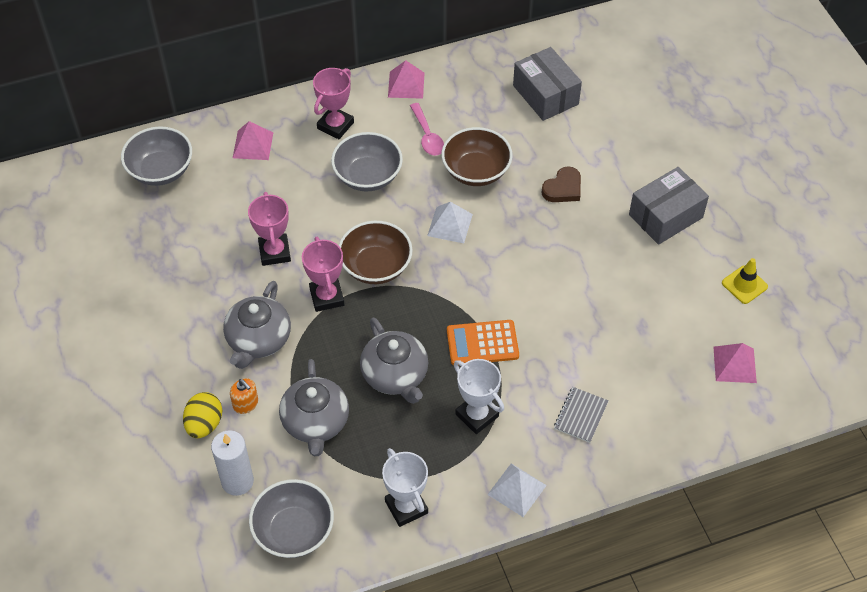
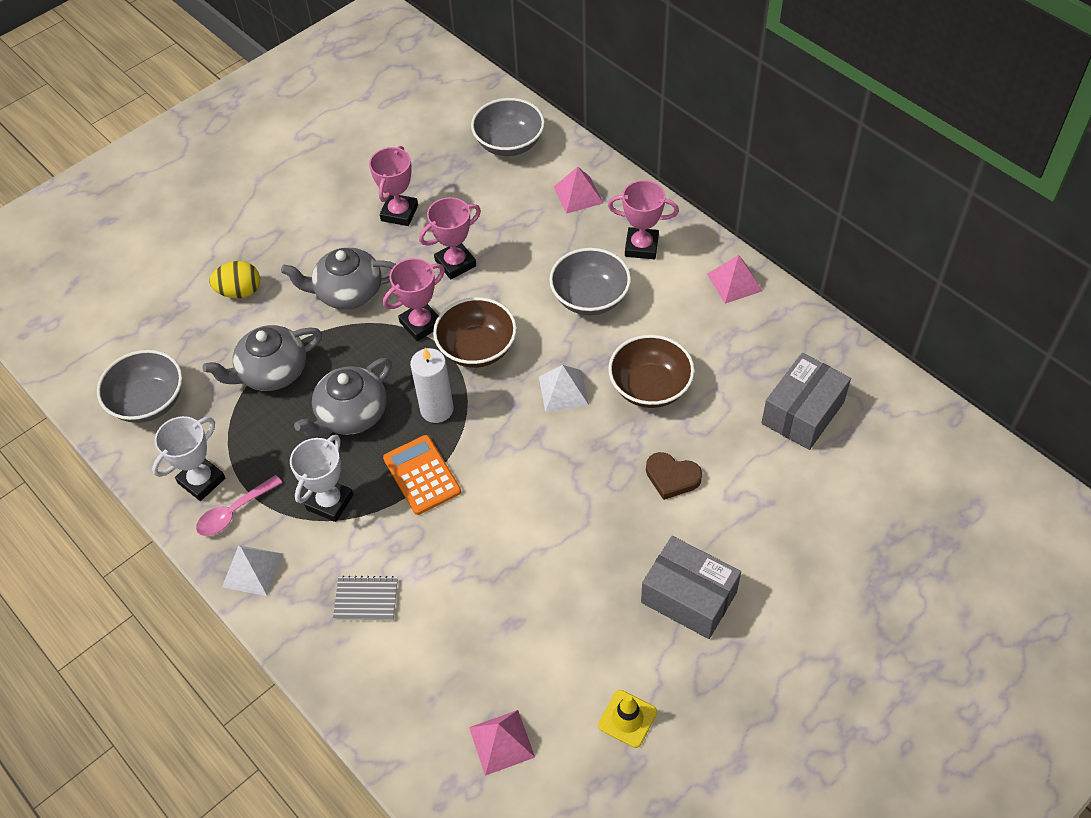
camera: 70 degrees right, 0 degrees up
white candle [211,430,254,496] -> white candle moved to [410,348,454,423]
orange soap dispenser [230,378,258,414] -> none
pink spoon [410,103,444,156] -> pink spoon moved to [196,475,282,536]
none -> pink trophy [369,146,418,226]

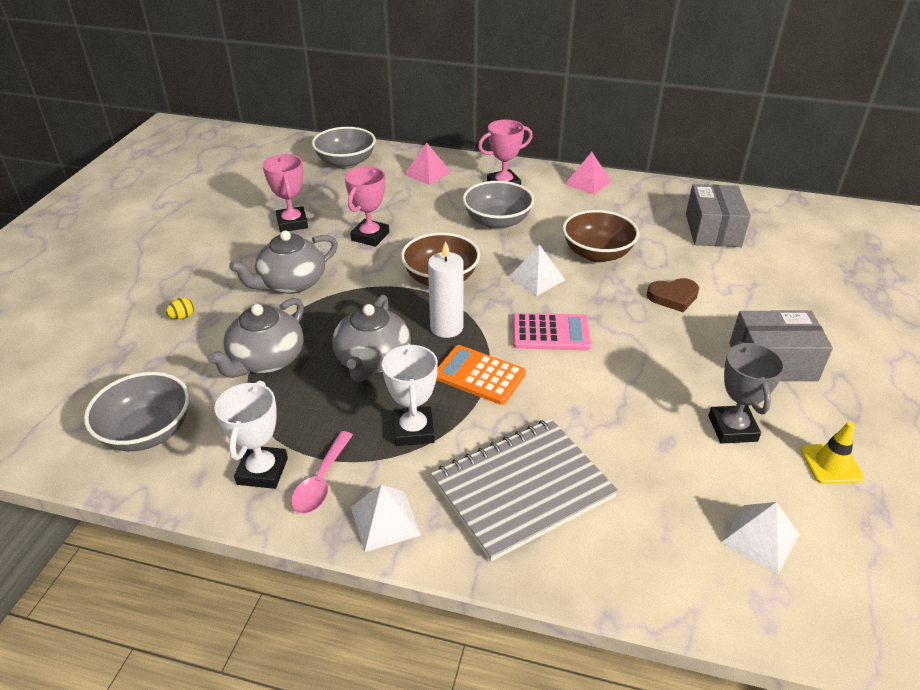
camera: 35 degrees left, 15 degrees down
yellow egg [209,261,260,298] -> yellow egg [166,298,194,319], size x0.54
grey notebook [333,576,398,621] -> grey notebook [431,419,618,562], size x2.18
pink trophy [383,258,445,341] -> none
pink pyramid [469,710,535,776] -> white pyramid [721,502,800,574]
none -> pink calculator [513,313,591,351]
none -> grey trophy [708,341,785,444]

